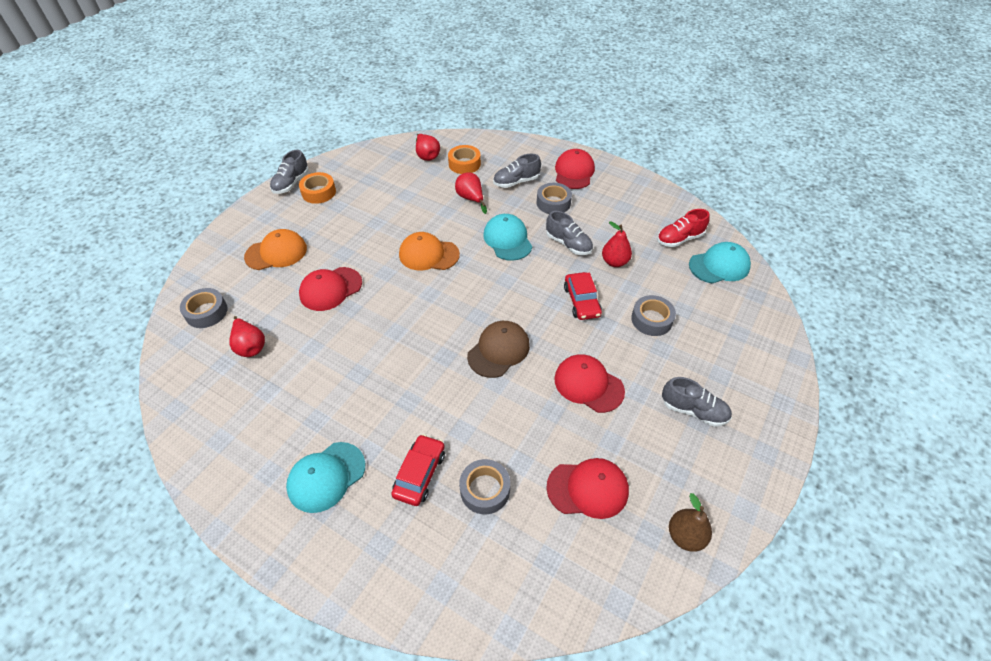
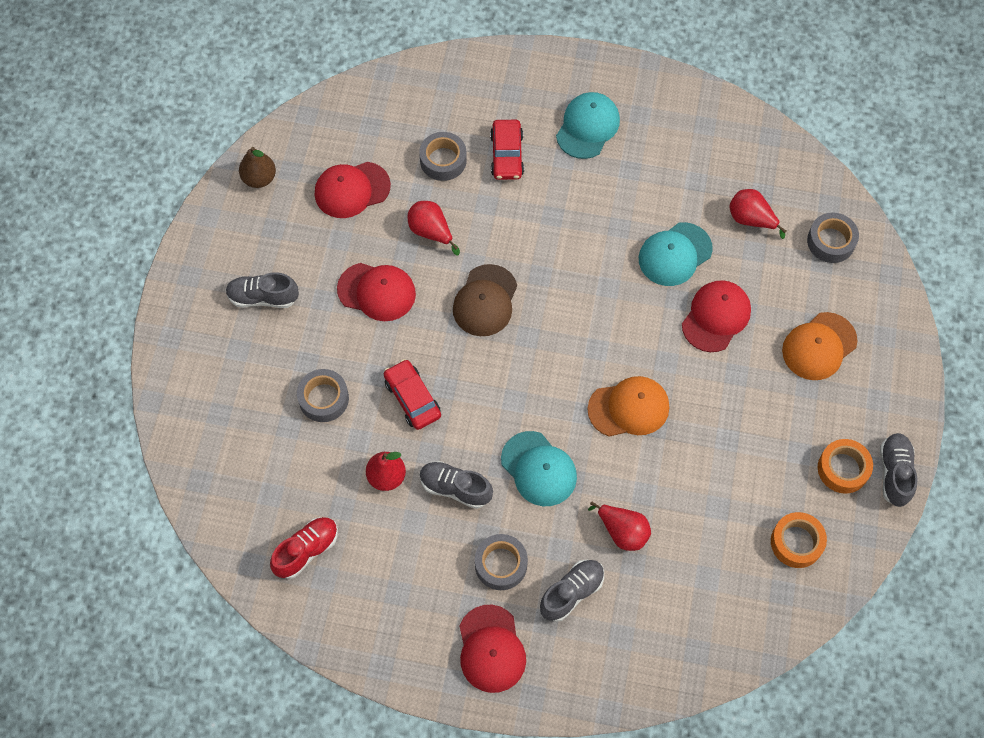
camera: 160 degrees right, 15 degrees up
red pear [416,134,440,161] -> red pear moved to [407,201,460,255]
orange tape [448,145,481,174] -> orange tape moved to [771,512,827,568]
turquoise cap [689,242,751,283] -> turquoise cap moved to [639,222,713,286]

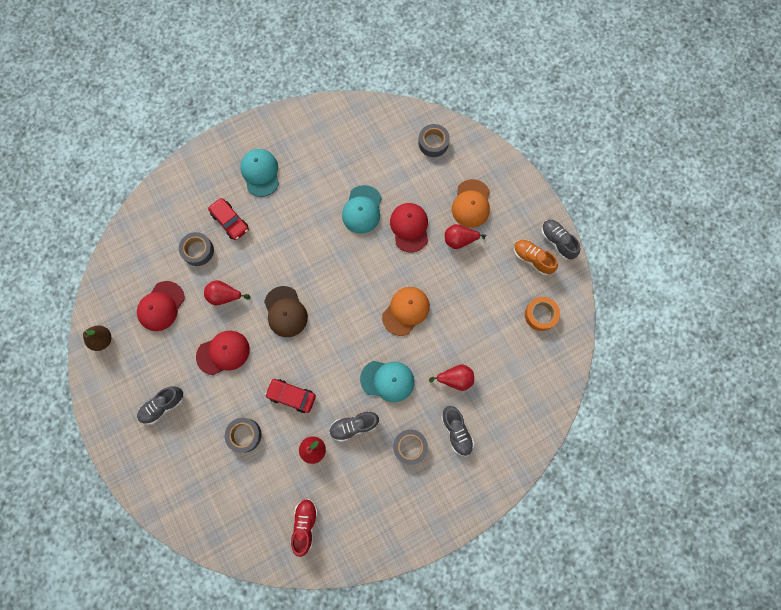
camera: 40 degrees left, 10 degrees up
red cap [459,605,526,693] -> none
grey shoe [540,560,604,622] -> grey shoe turned 150 degrees clockwise [441,406,474,456]
red pear [729,189,787,239] -> red pear moved to [445,224,486,249]
orange tape [818,439,873,494] -> orange shoe [514,240,558,275]

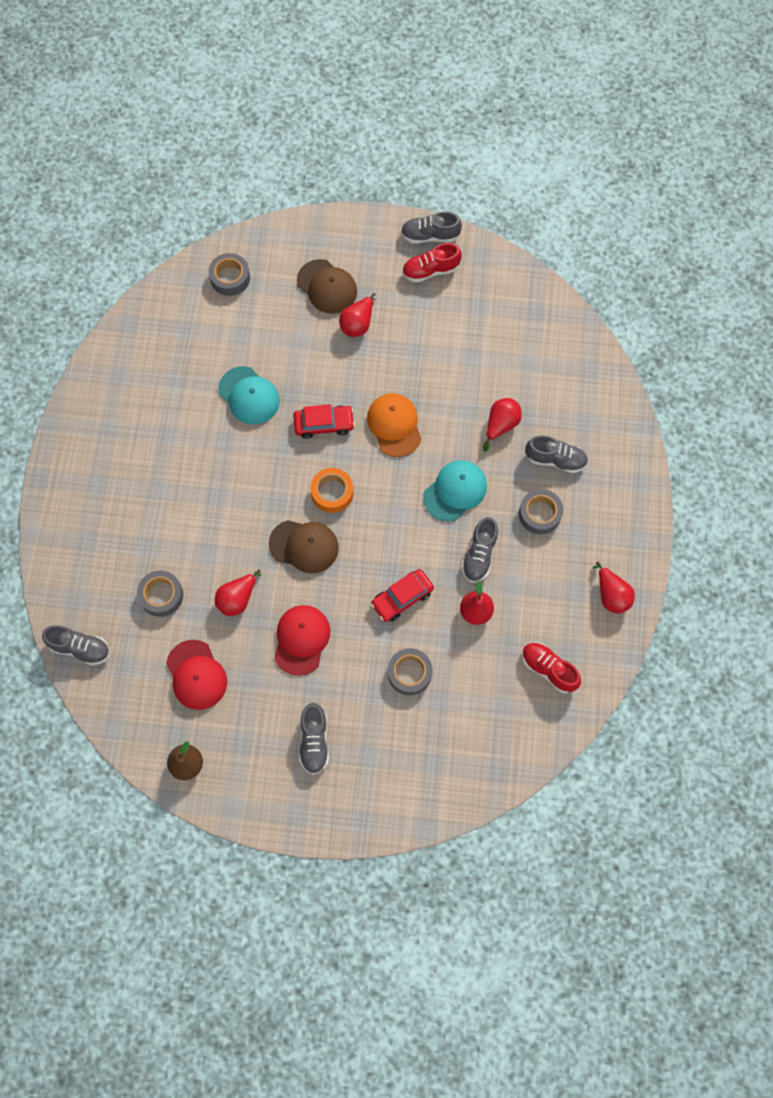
camera: 55 degrees left, 5 degrees down
red car [208,198,249,240] -> red car moved to [293,404,355,439]
turquoise cap [240,149,279,197] -> none
red cap [390,203,428,252] -> none
orange cap [452,179,490,228] -> brown cap [297,259,357,314]
orange shoe [514,240,558,275] -> red shoe [402,243,462,283]
orange tape [525,297,560,331] -> orange tape moved to [311,468,354,513]
none -> grey shoe [42,625,110,666]
none -> red pear [593,562,635,614]

